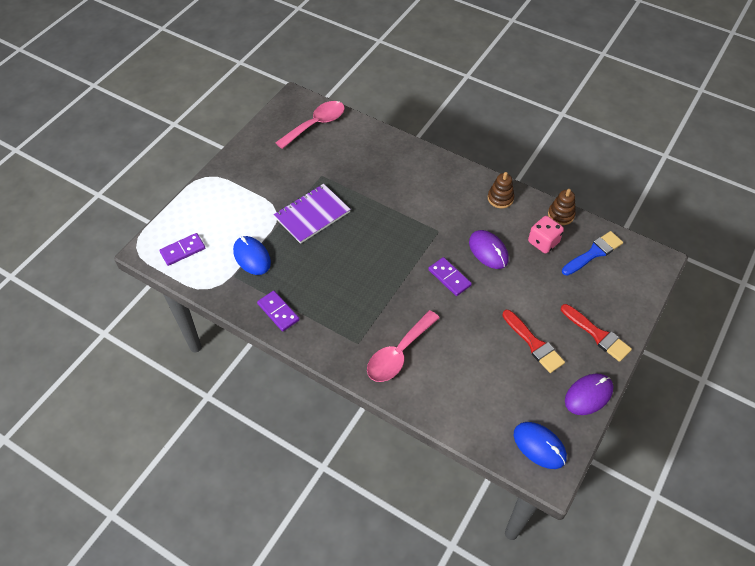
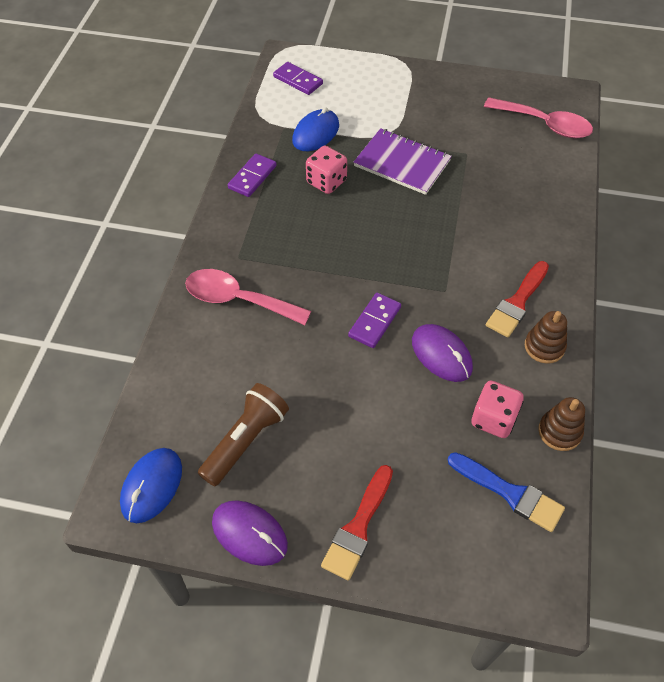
camera: 70 degrees right, 0 degrees up
purple mouse [469,230,509,269] -> purple mouse turned 75 degrees counterclockwise [412,324,473,382]
red brush [502,310,565,373] -> red brush moved to [486,261,549,337]
none -> brown flashlight [198,383,289,486]
none -> pink dice [306,146,347,194]

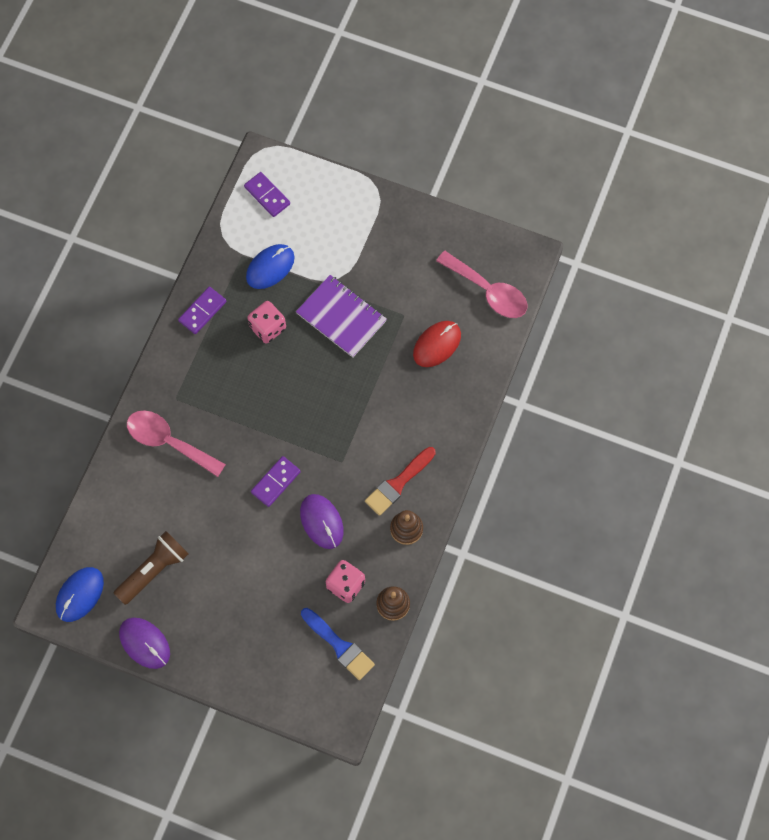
camera: 10 degrees right, 15 degrees up
red brush [321,465,393,581] -> none
none -> red mouse [413,321,461,367]

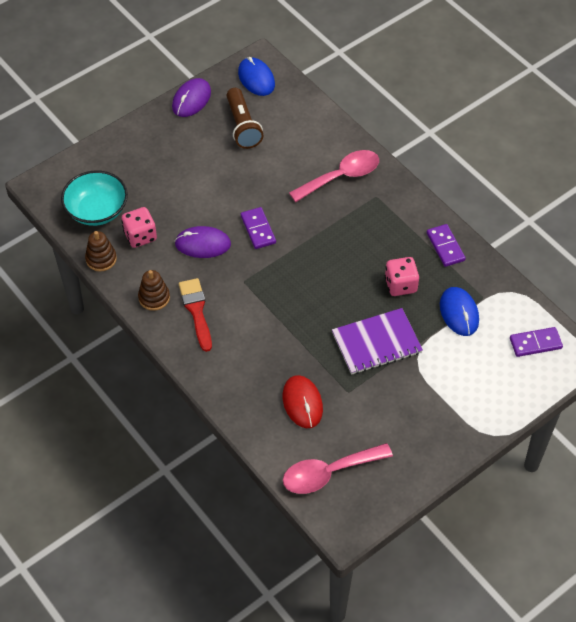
camera: 120 degrees right, 15 degrees down
purple mouse [119,618,170,669] -> purple mouse turned 45 degrees counterclockwise [172,78,211,117]
blue brush [301,608,375,680] -> turquoise bowl [61,170,128,226]

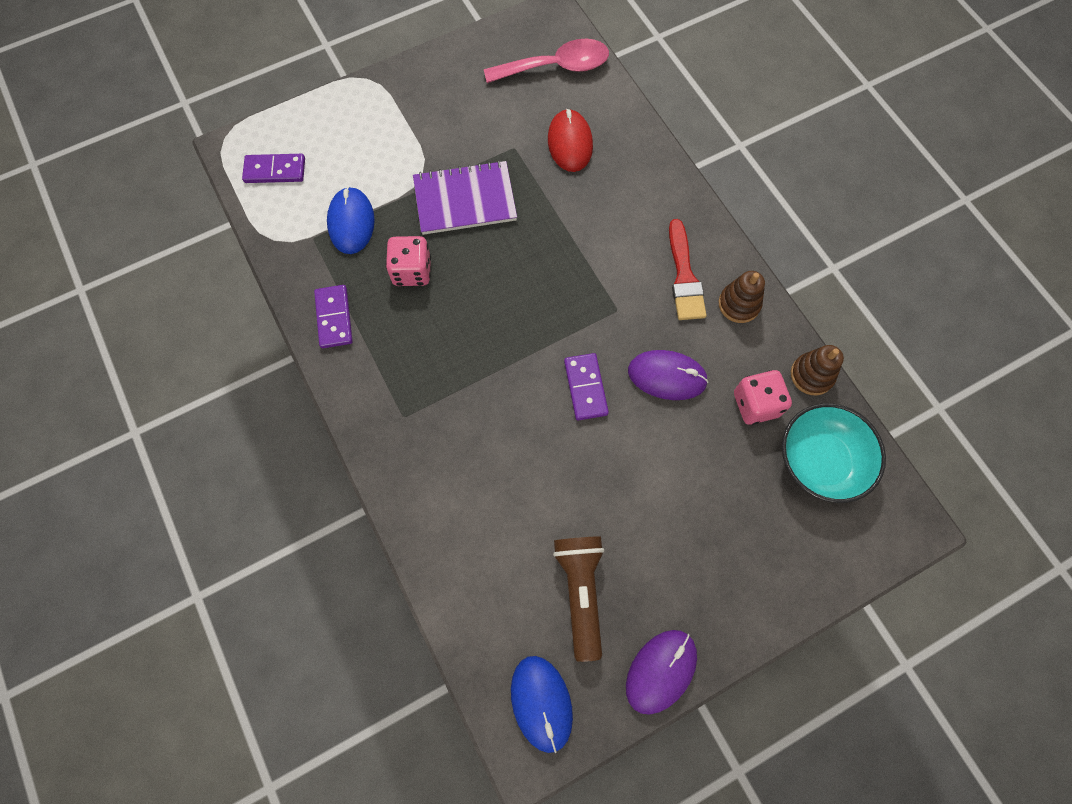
camera: 170 degrees left, 15 degrees up
pink spoon [289,150,379,202] -> none

